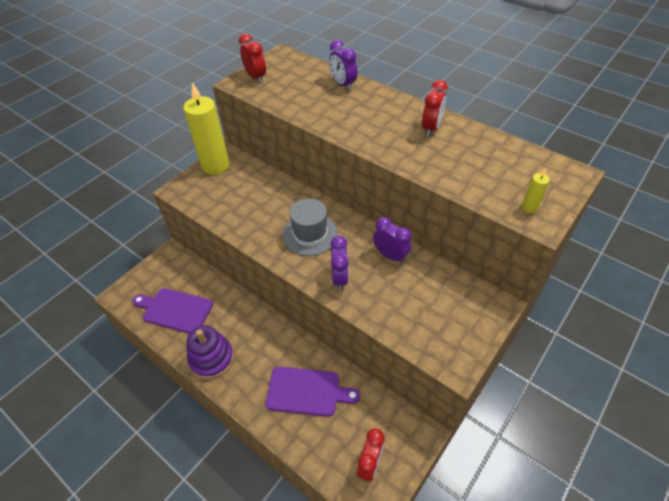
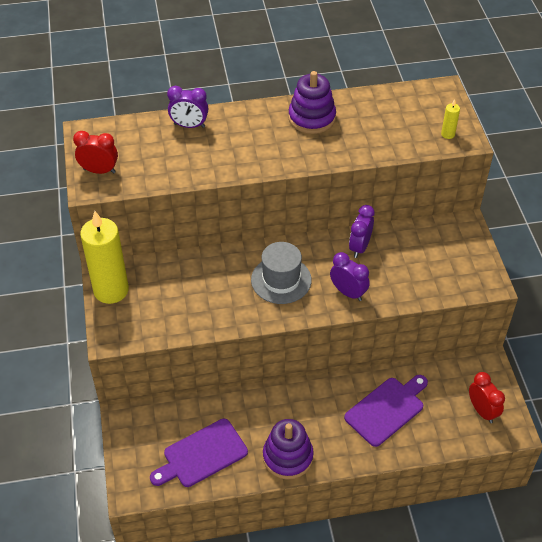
camera: 50 degrees left, 0 degrees up
purple clock [373,217,411,263] -> purple clock turned 60 degrees counterclockwise [349,205,375,258]
red clock [422,80,448,136] -> purple stacking toy [288,71,336,134]

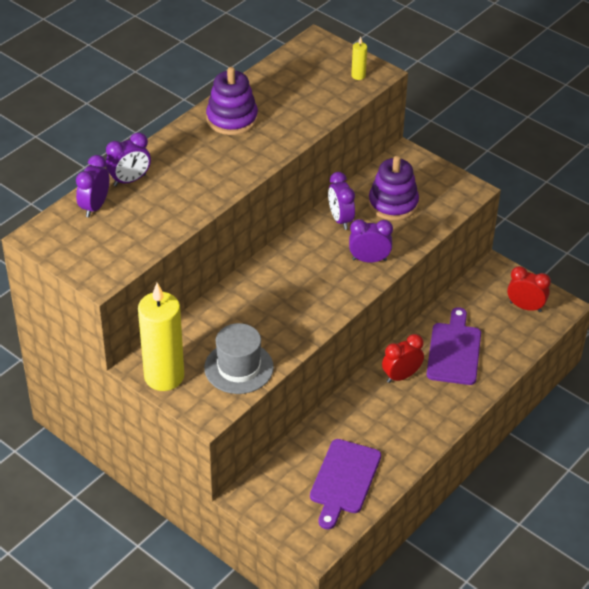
camera: 40 degrees left, 5 degrees down
red clock [73,131,118,174] -> red clock moved to [382,334,424,383]
grey hat [251,242,312,304] -> grey hat moved to [204,323,274,394]
purple stacking toy [263,419,314,480] -> purple stacking toy moved to [369,156,419,221]
none -> purple clock [76,155,109,218]

